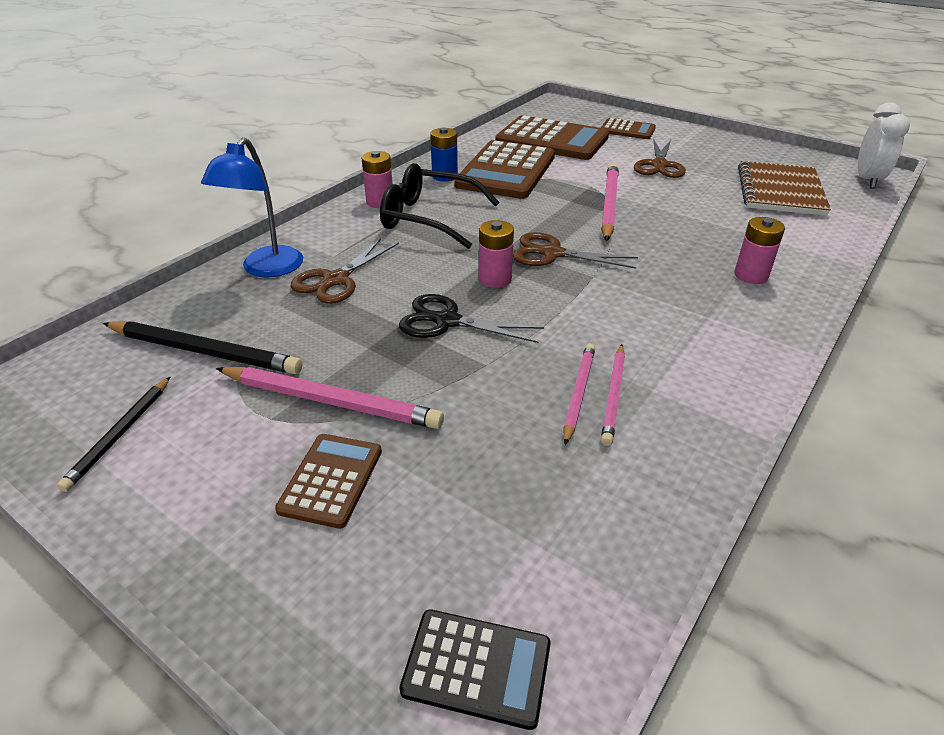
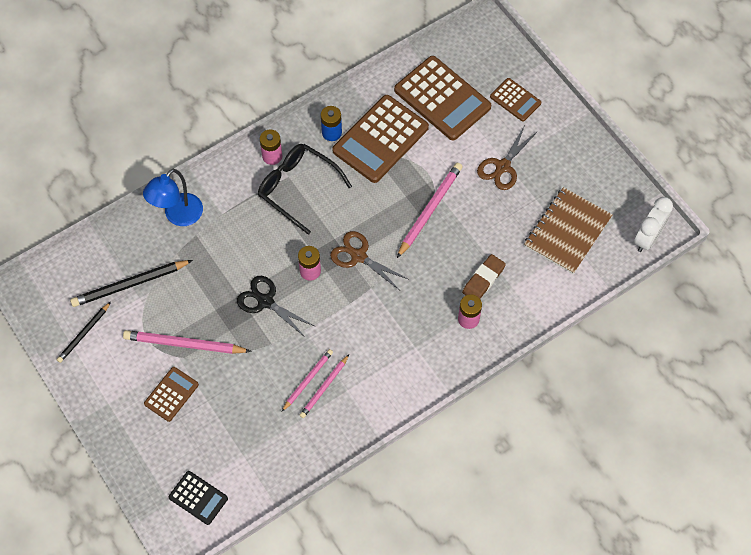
camera: 20 degrees right, 25 degrees up
black pencil [103,321,302,374] -> black pencil turned 120 degrees clockwise [70,260,193,307]
pink pencil [216,367,444,429] -> pink pencil turned 150 degrees clockwise [123,330,251,354]
brown scissors [290,238,399,304] -> none
none -> brown eraser [462,254,506,299]

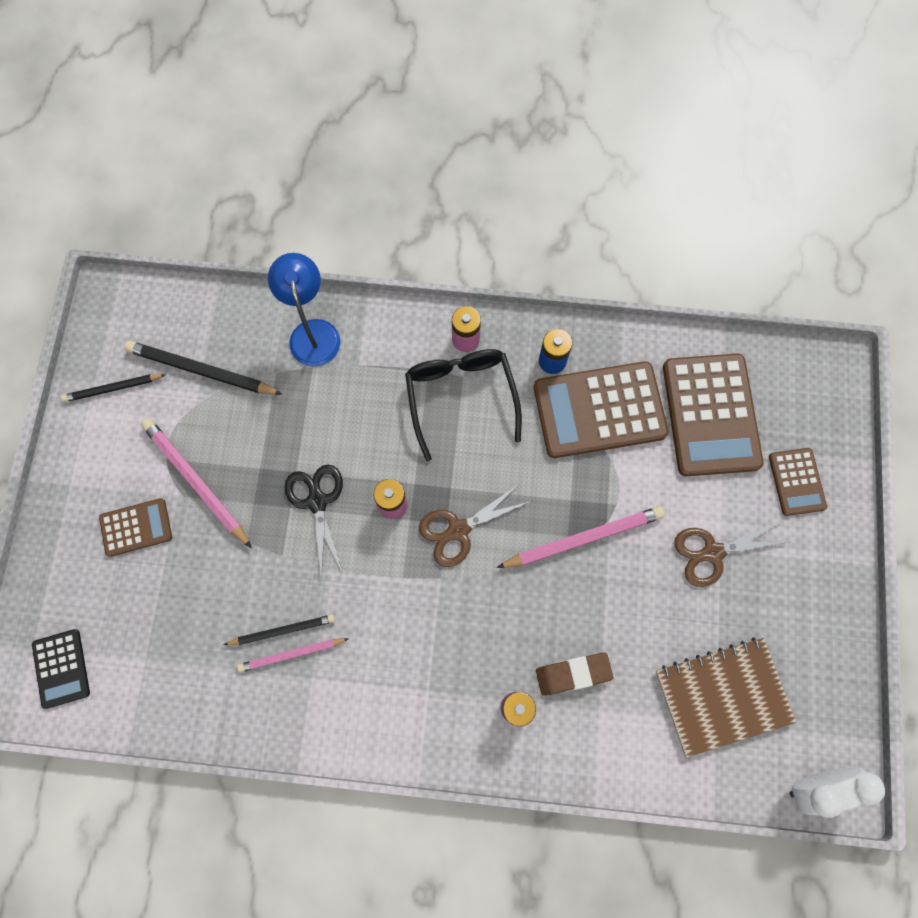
camera: 40 degrees right, 10 degrees up
blue lamp [143,169,203,226] -> blue lamp turned 90 degrees clockwise [268,253,341,367]
pink pencil [282,349,333,411] -> black pencil [223,614,335,645]
brown scissors [330,231,408,290] -> brown scissors turned 105 degrees counterclockwise [419,483,531,567]

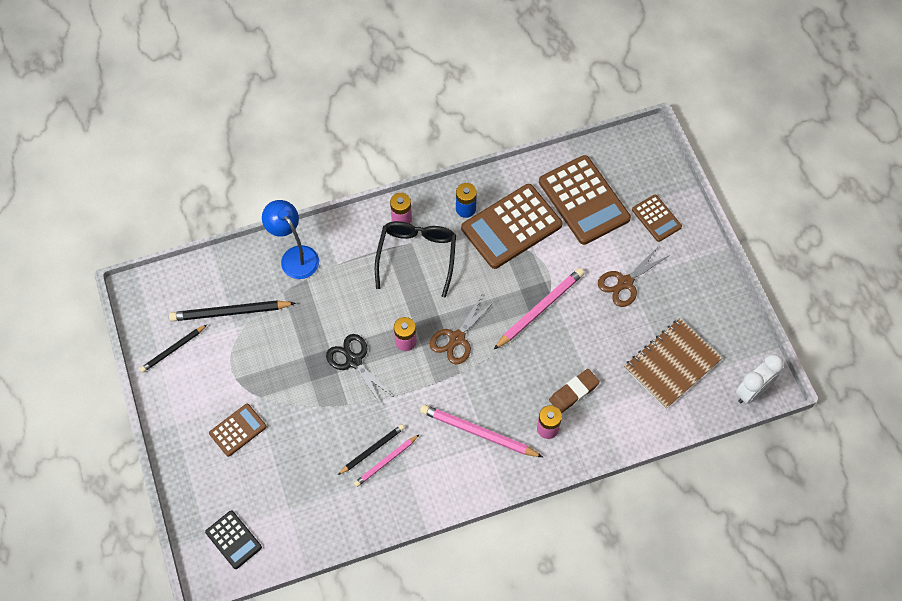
camera: 25 degrees left, 10 degrees down
pink pencil [141,418,252,548] -> pink pencil moved to [420,404,543,457]
black glasses [405,349,522,461] -> black glasses turned 45 degrees clockwise [375,221,456,298]

